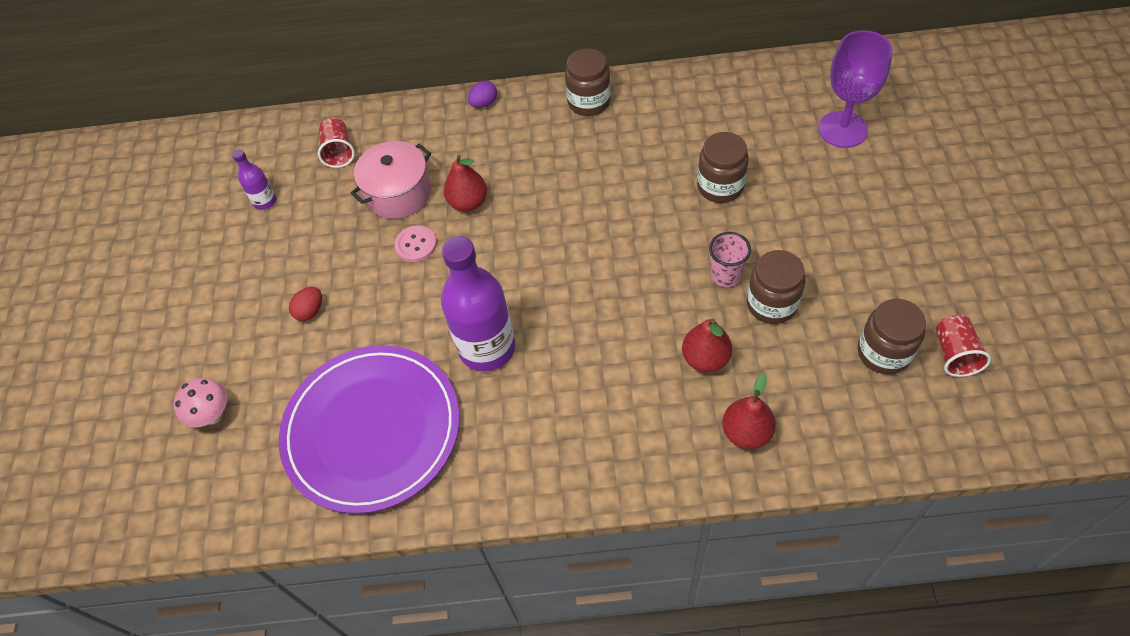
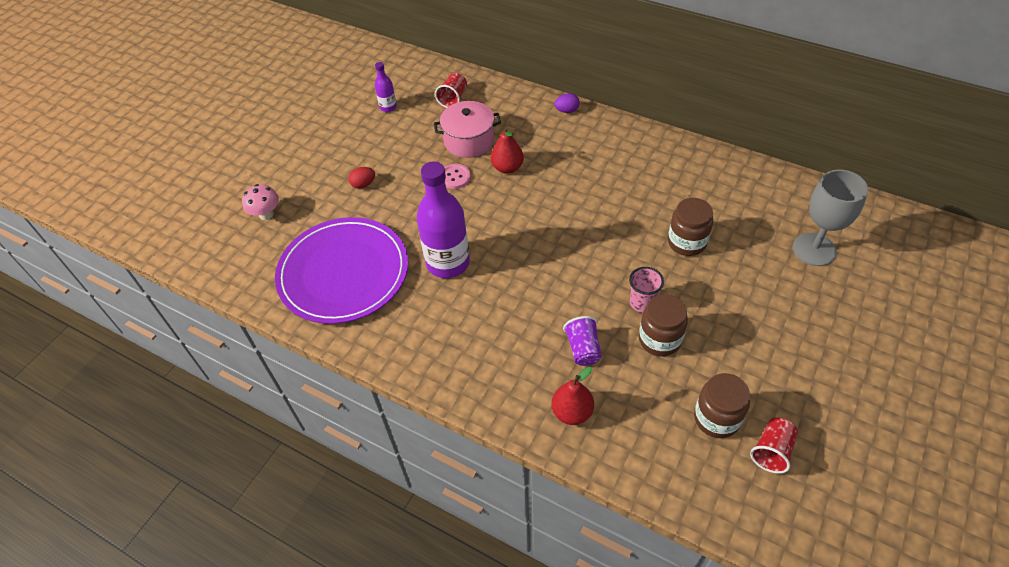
camera: 30 degrees right, 5 degrees down
brown jar [565,48,611,116] -> none
red pear [682,318,732,372] -> purple cup [563,316,602,366]
purple goblet [819,30,893,148] -> grey goblet [793,170,868,266]

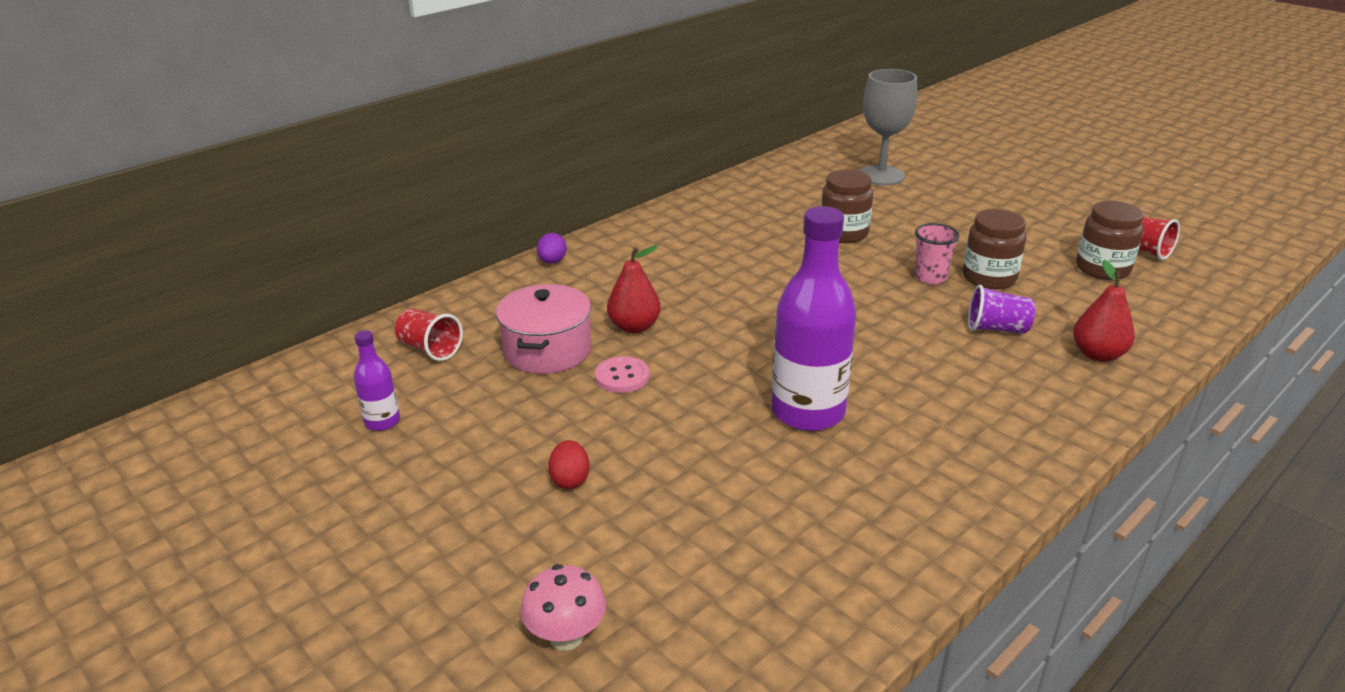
camera: 75 degrees left, 20 degrees down
purple plate [275,217,408,324] -> none

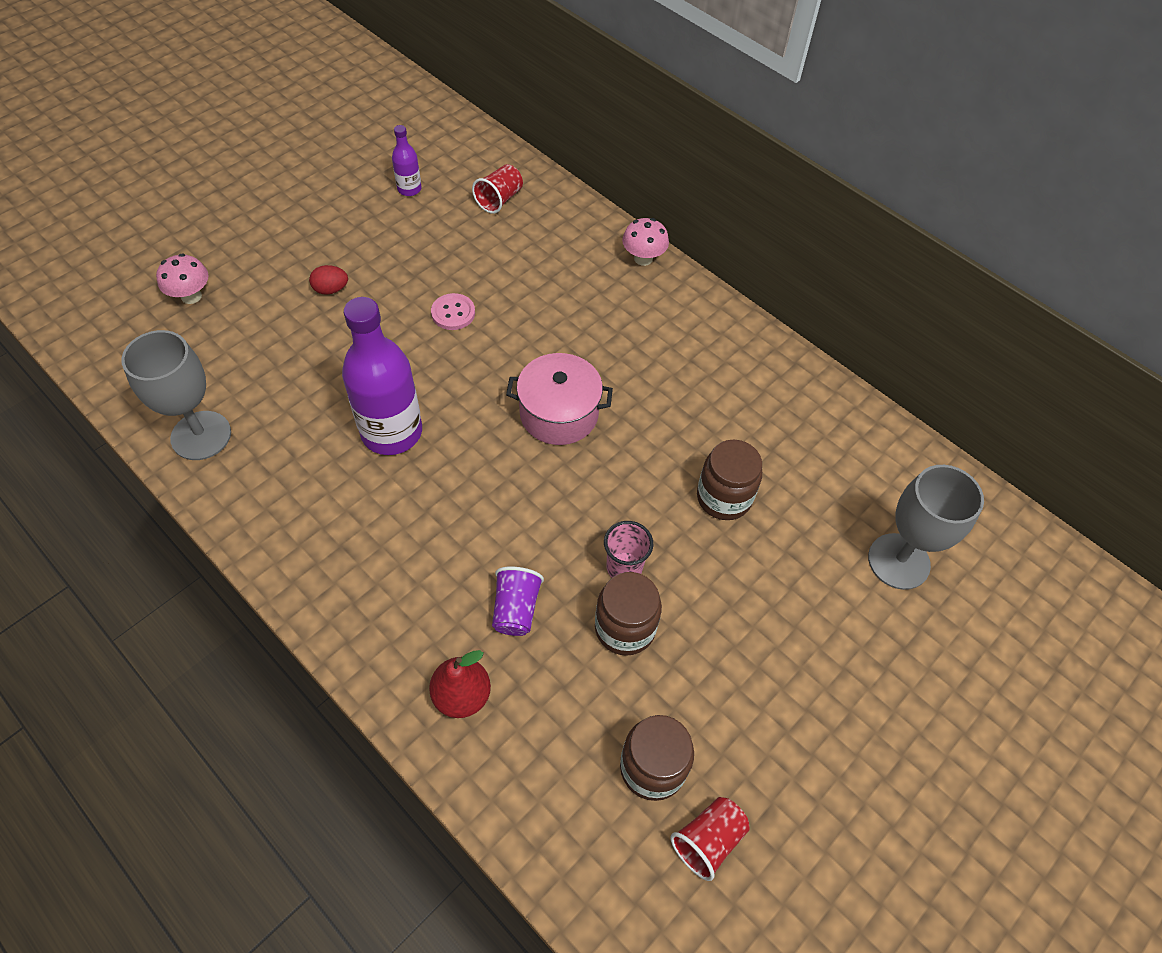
camera: 85 degrees right, 25 degrees up
pink pot [496,284,591,374] -> pink pot moved to [506,353,613,445]
purple egg [537,233,567,264] -> pink mushroom [622,218,669,266]
red pear [607,246,661,333] -> none
none -> grey goblet [121,330,231,460]

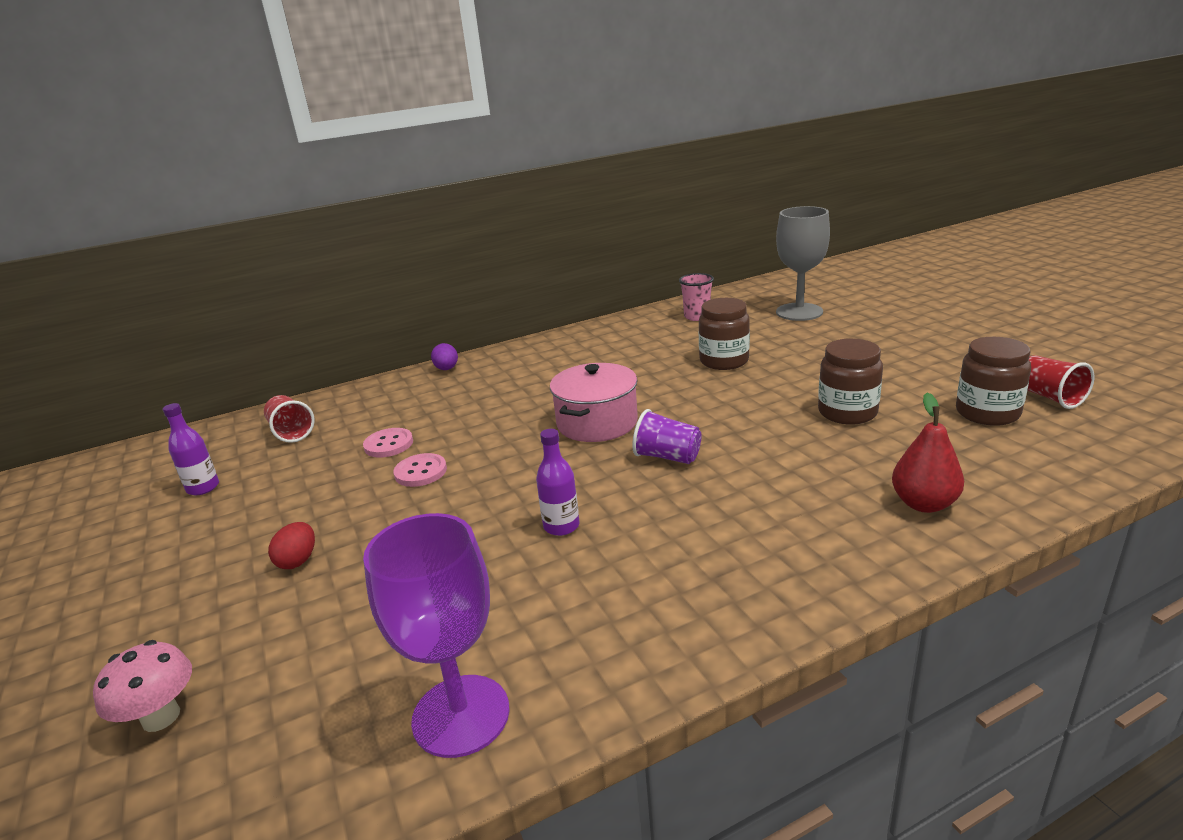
camera: 65 degrees left, 30 degrees down
grey goblet [121,330,231,460] -> purple goblet [363,513,510,758]
purple bottle [342,297,422,455] -> purple bottle [536,429,579,536], size x0.47
purple cup [492,566,544,636] -> purple cup moved to [632,409,702,464]
pink cup [604,521,653,577] -> pink cup moved to [679,273,714,321]
pink mushroom [622,218,669,266] -> purple egg [431,343,458,370]
none -> pink button [363,428,413,457]

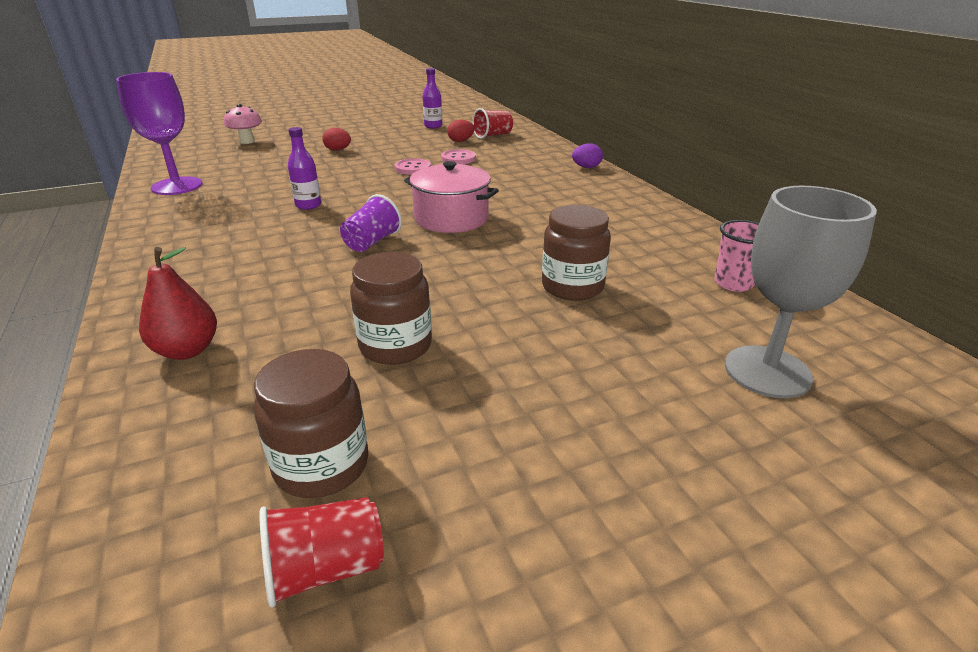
camera: 90 degrees right, 5 degrees up
none -> red egg [447,120,475,142]

